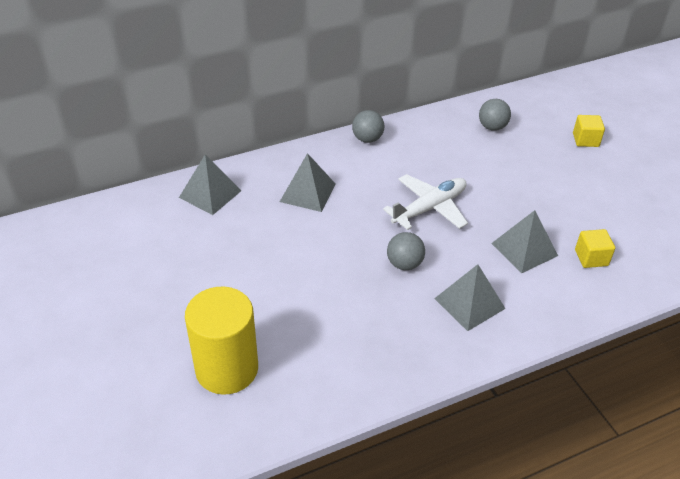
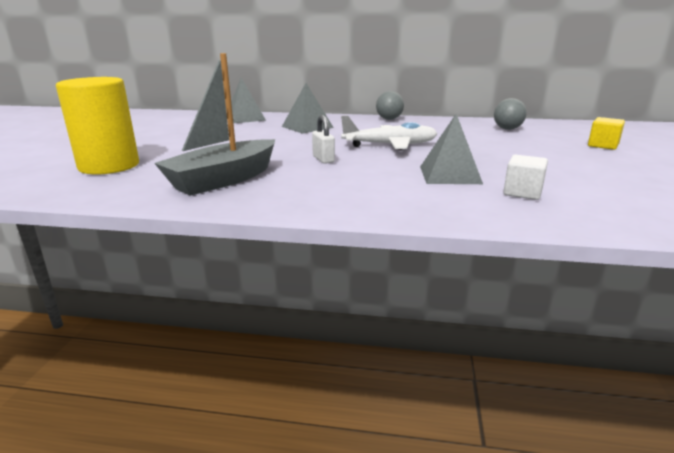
camera: 35 degrees right, 20 degrees down
grey ball [387,232,425,270] -> white padlock [312,115,335,164]
grey pyramid [434,264,506,331] -> none
yellow cube [575,229,615,268] -> white cube [503,155,548,200]
none -> grey boat [154,53,275,196]

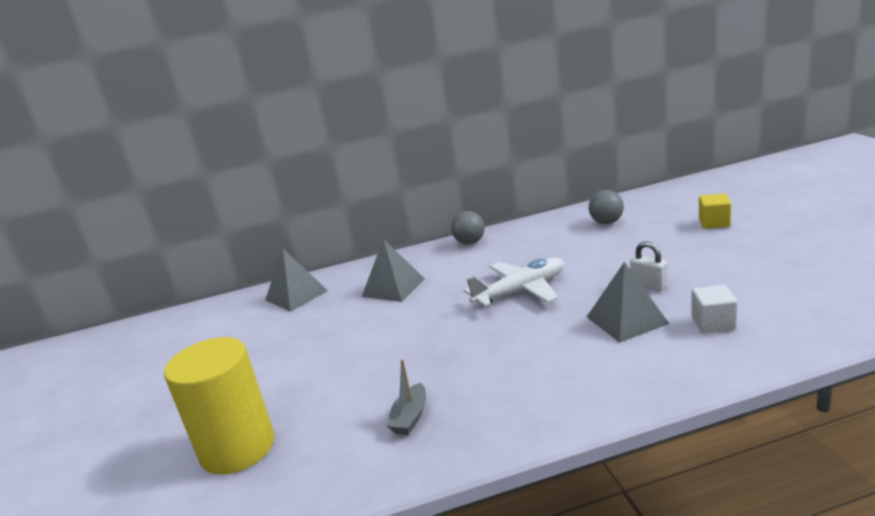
camera: 20 degrees left, 0 degrees up
grey boat [154,53,275,196] -> grey boat [387,359,426,435], size x0.45
white padlock [312,115,335,164] -> white padlock moved to [630,242,667,291]

